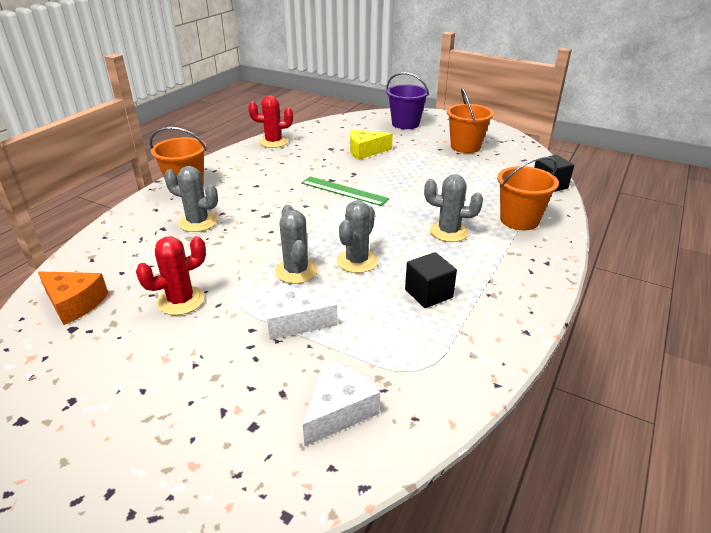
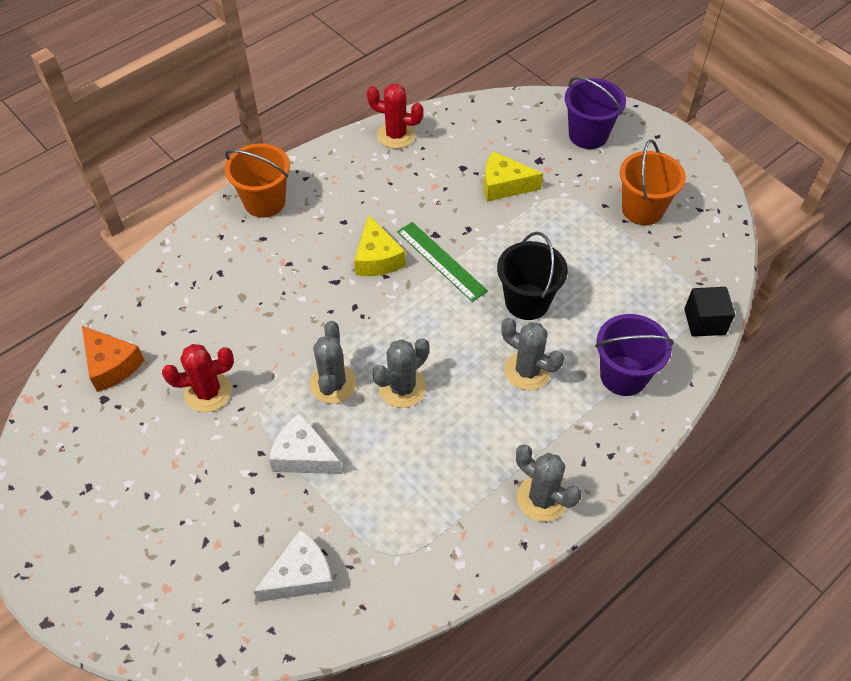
camera: 20 degrees right, 20 degrees up
grey cactus [164,166,218,232] -> grey cactus moved to [516,444,581,522]
black cube [405,252,457,308] -> none
orange bucket [497,156,559,230] -> purple bucket [595,314,674,396]
none -> yellow cheese [354,215,406,276]
none -> black bucket [497,232,568,320]

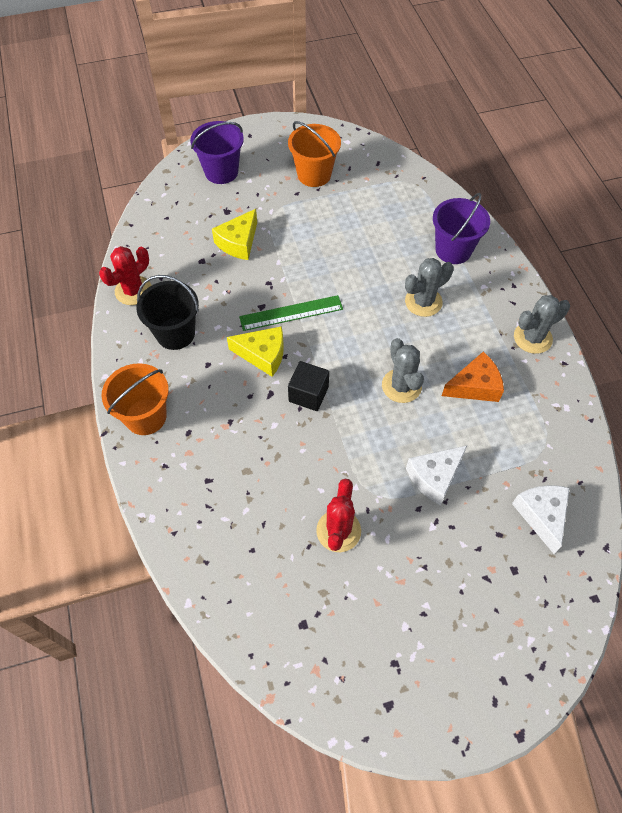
camera: 65 degrees left, 5 degrees up
orange cheese [82,326,144,392] -> orange cheese moved to [442,352,504,402]
grey cactus [310,321,357,404] -> none
black bucket [497,232,568,320] -> black bucket moved to [136,275,199,350]
black cube [684,287,735,337] -> black cube moved to [288,361,329,411]

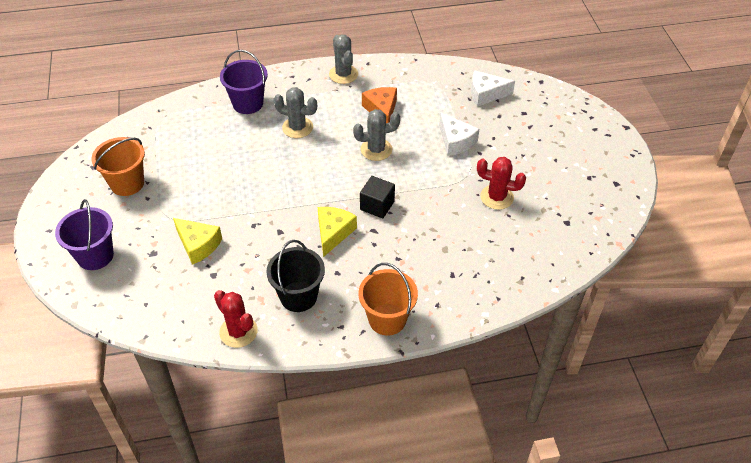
camera: 85 degrees left, 10 degrees down
green ruler [239,295,343,331] -> none
grey cactus [405,258,454,317] -> grey cactus turned 45 degrees counterclockwise [274,87,317,138]

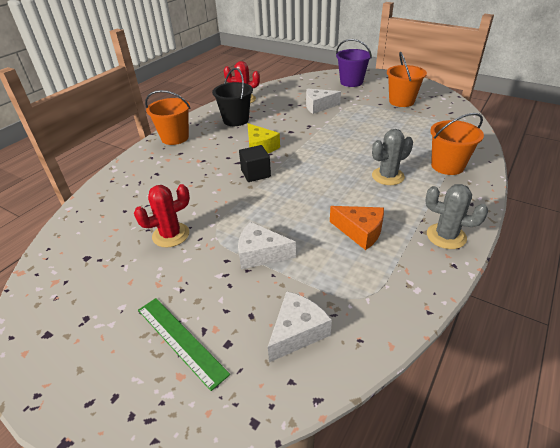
camera: 135 degrees right, 10 degrees down
yellow cheese [173,218,222,265] -> white cheese [306,89,341,114]
purple bucket [220,50,268,114] -> orange bucket [430,113,484,175]
grey cactus [353,109,400,161] -> none
none -> green ruler [138,298,230,391]

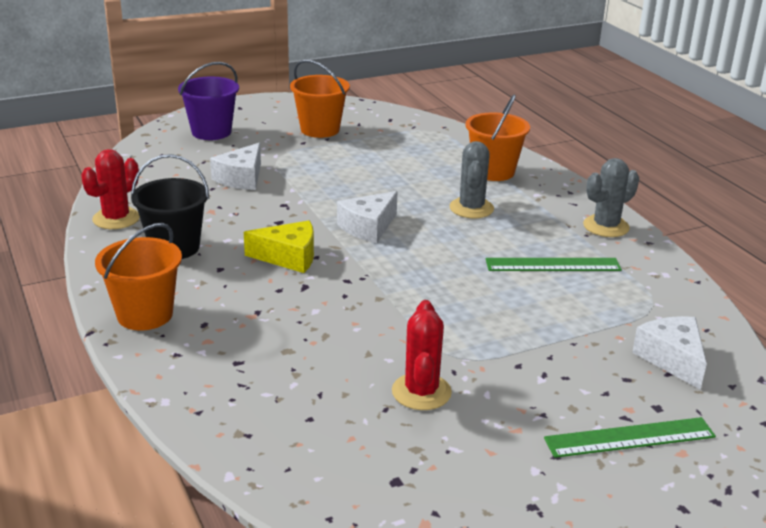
camera: 60 degrees left, 10 degrees down
white cheese [238,222,296,269] -> white cheese moved to [337,191,398,243]
black cube [239,145,271,182] -> none
orange cheese [330,206,384,250] -> green ruler [486,258,622,271]

